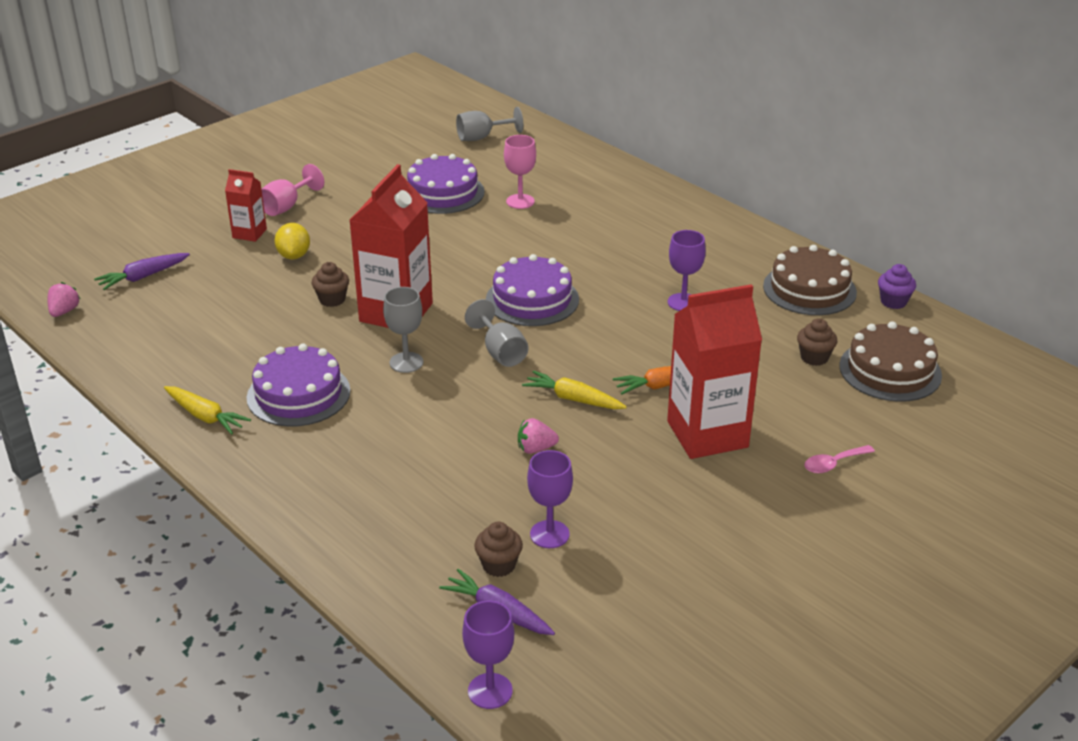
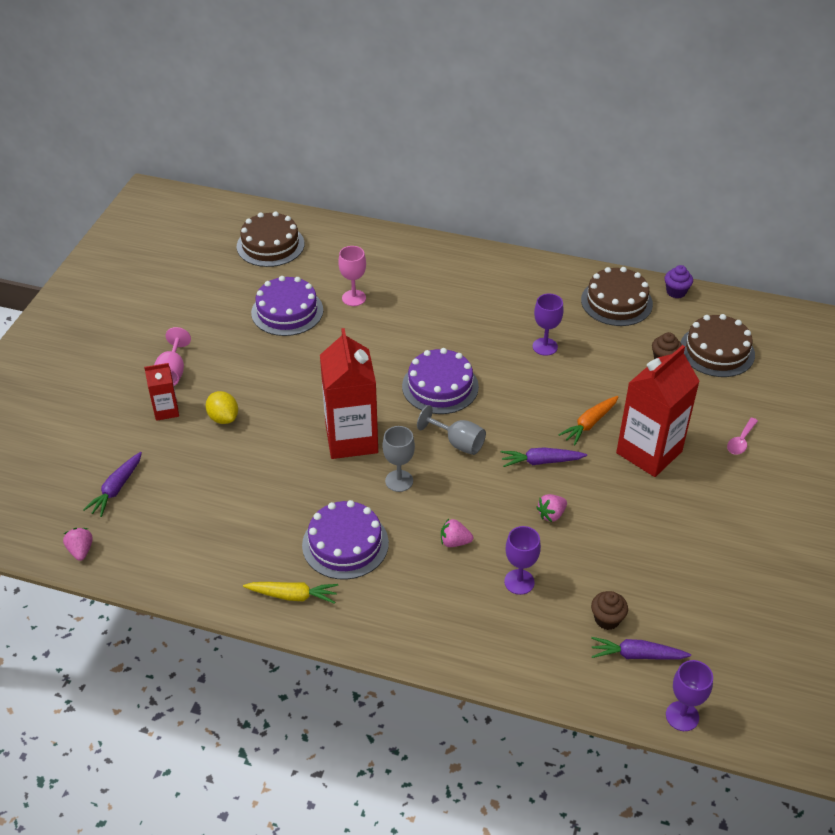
camera: 30 degrees left, 10 degrees up
brown cupcake [312,262,349,307] -> none
grey goblet [456,107,523,141] -> brown cake [237,211,304,267]
yellow carrot [522,371,627,409] -> purple carrot [501,447,587,467]
purple goblet [527,450,573,548] -> purple goblet moved to [504,526,541,595]
none -> pink strawberry [441,519,473,547]

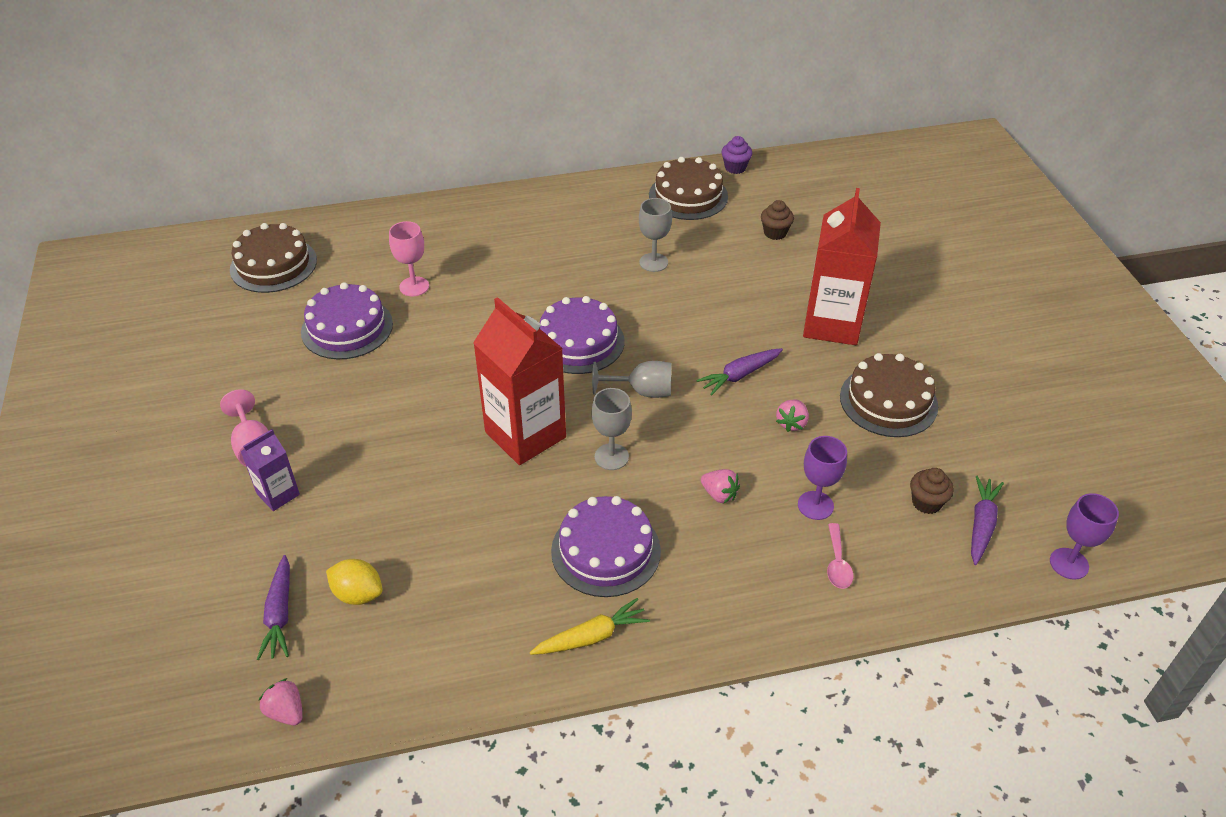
camera: 30 degrees left, 0 degrees up
red carton [144,363,179,421] -> purple carton [241,429,300,511]
yellow lemon [206,391,238,424] -> yellow lemon moved to [326,559,383,605]
pink strawberry [441,519,473,547] -> pink strawberry turned 120 degrees counterclockwise [701,469,740,503]
purple goblet [533,294,564,356] -> grey goblet [639,198,672,272]
orange carrot [558,396,619,445] -> none
purple carrot [591,637,691,660] -> purple carrot turned 135 degrees clockwise [971,476,1004,565]
brown cake [680,314,755,377] -> brown cake moved to [840,353,938,437]
pink spoon [727,418,758,455] -> pink spoon moved to [827,523,853,589]

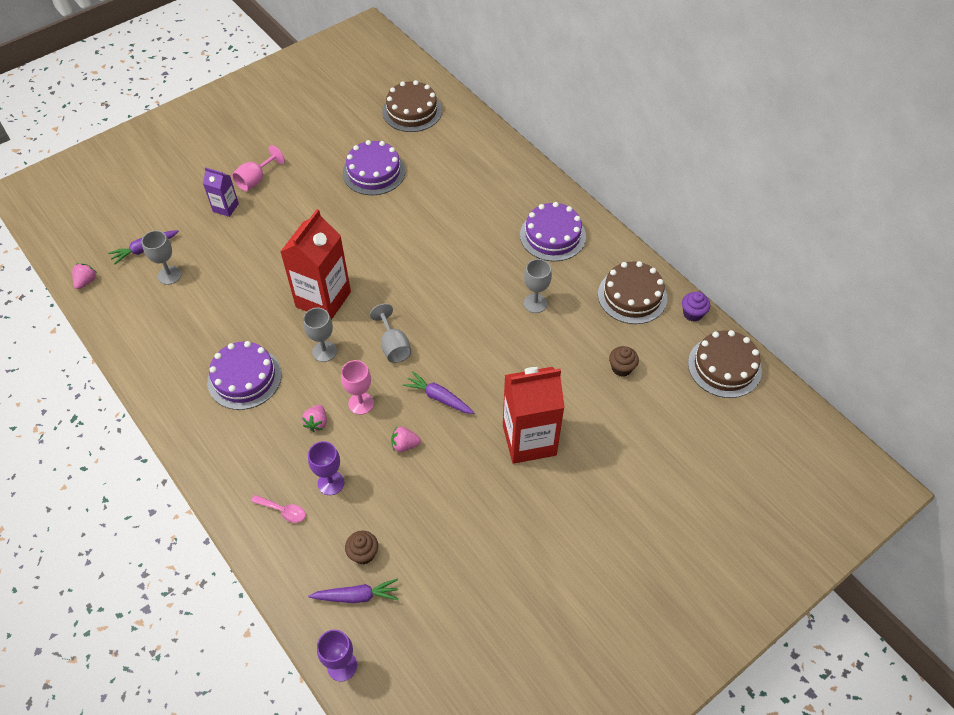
camera: 65 degrees right, 10 degrees up
yellow lemon [326,559,383,605] -> grey goblet [141,231,181,285]
pink goblet [389,221,429,296] -> pink goblet moved to [341,360,374,415]
yellow carrot [530,598,650,655] -> none
purple cake [540,296,624,374] -> purple cake moved to [520,202,586,261]
pink spoon [827,523,853,589] -> pink spoon turned 135 degrees counterclockwise [251,495,306,523]
brown cake [840,353,938,437] -> brown cake moved to [688,330,762,398]

